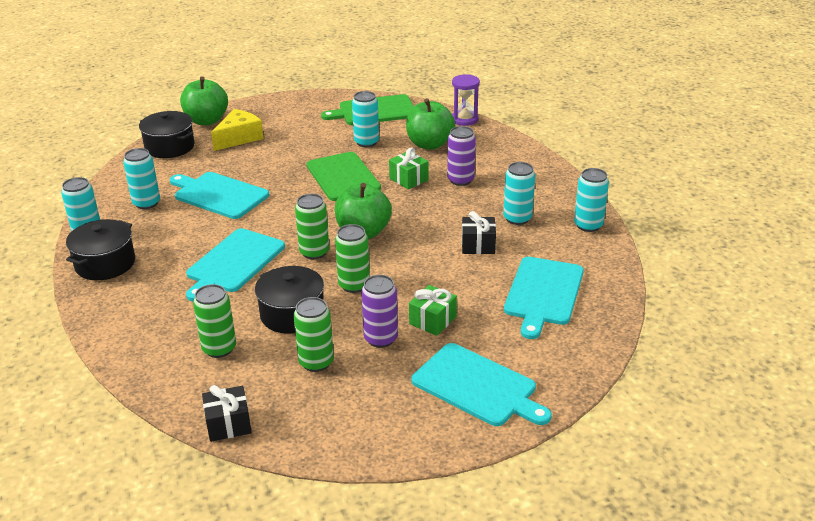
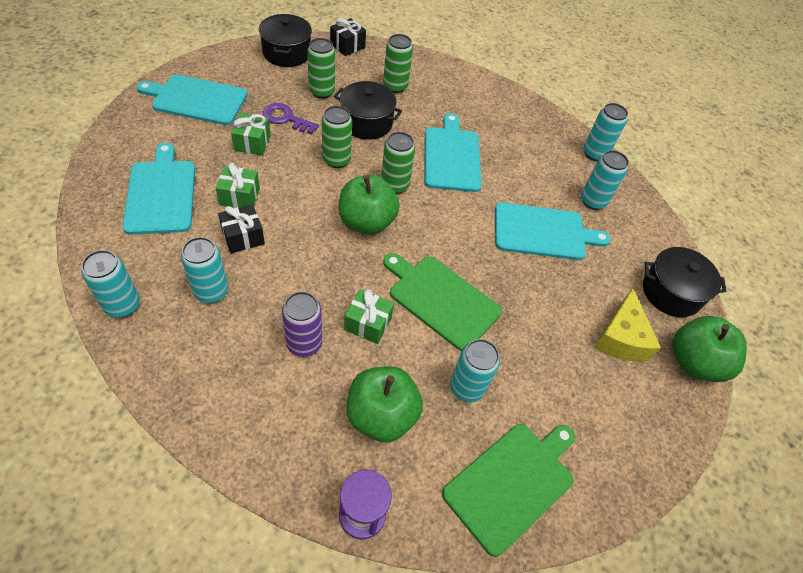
camera: 145 degrees right, 20 degrees up
black pot [66,219,135,280] -> black pot moved to [259,14,312,67]
purple can [361,275,398,348] -> purple key [263,103,319,134]
none -> green gift [216,163,260,208]

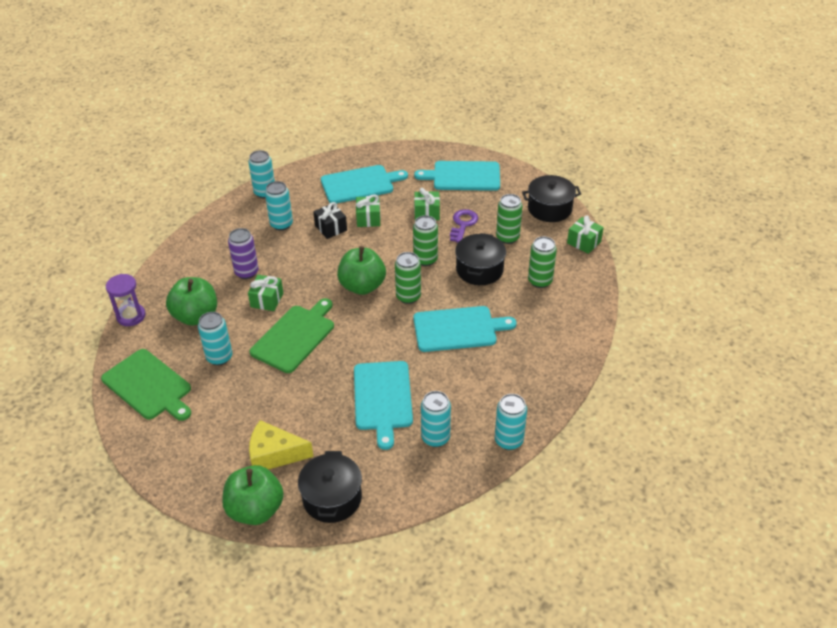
camera: 90 degrees right, 10 degrees down
turquoise cutting board [136,74,248,125] -> turquoise cutting board turned 90 degrees counterclockwise [414,161,500,191]
black gift [330,18,366,56] -> green gift [567,216,604,254]

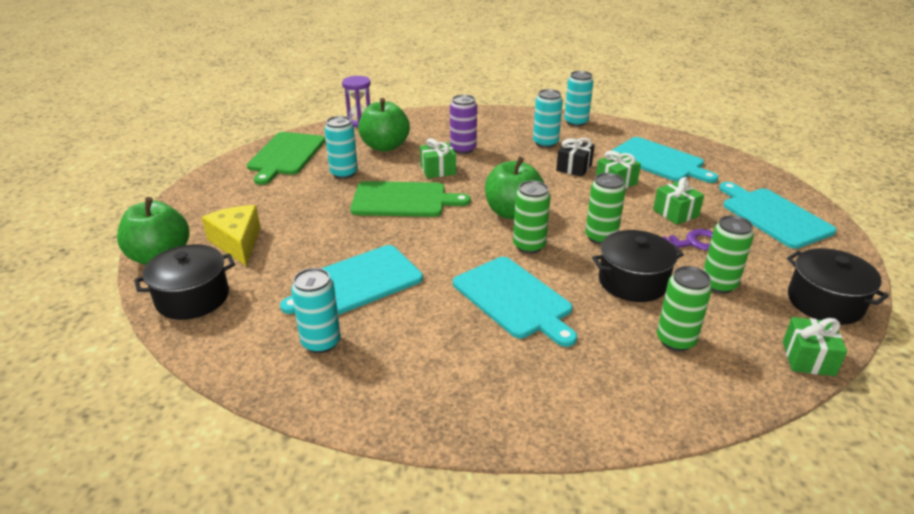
camera: 60 degrees right, 10 degrees down
turquoise can [495,394,527,450] -> none

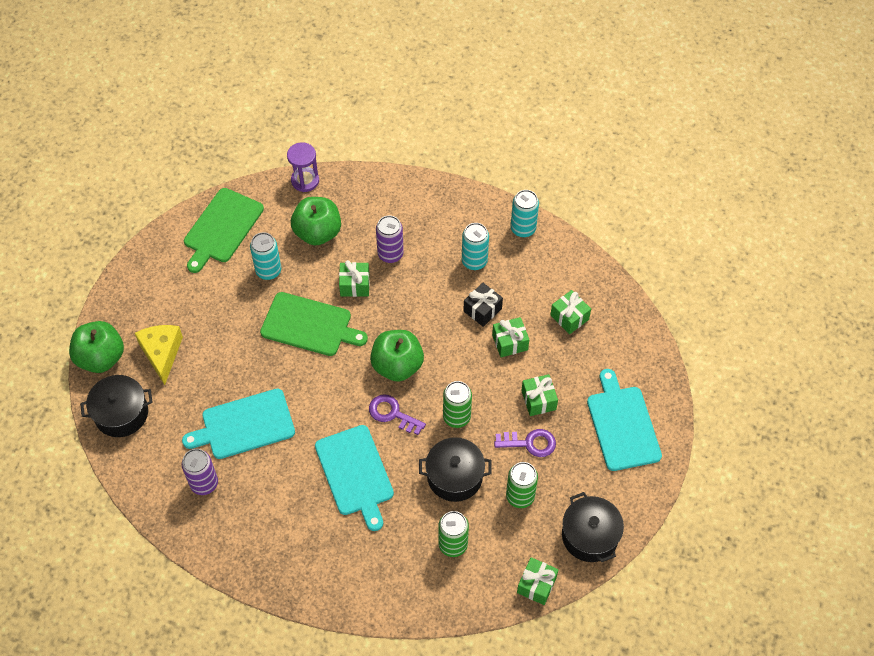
camera: 15 degrees right, 25 degrees up
turquoise can [291,268,341,353] -> purple can [182,449,218,495]
green can [513,181,551,254] -> purple key [369,394,426,435]
turquoise cutting board [611,137,718,183] -> green gift [550,290,591,334]

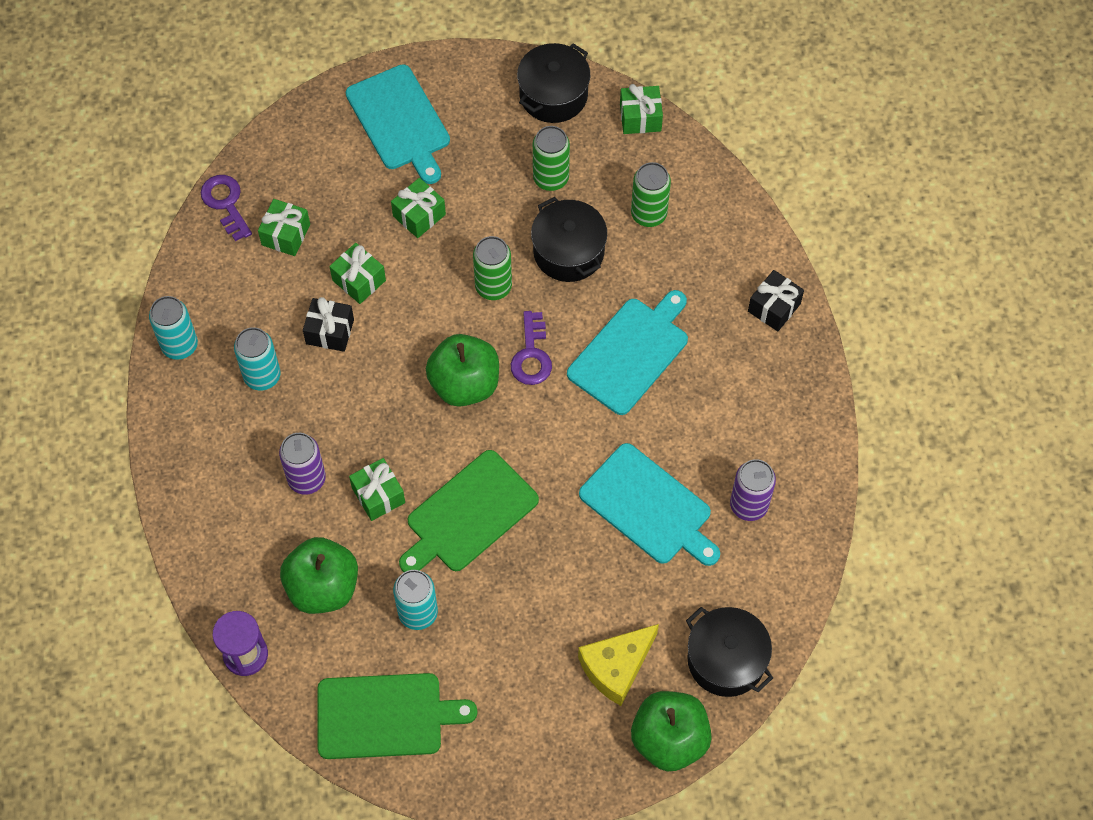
camera: 120 degrees left, 5 degrees up
green cutting board [260,292,368,356] -> green cutting board turned 120 degrees counterclockwise [399,450,539,572]
purple key [494,429,556,457] -> purple key moved to [200,175,252,241]
turquoise cutting board [587,369,662,471] -> turquoise cutting board turned 75 degrees counterclockwise [346,64,450,184]
none -> black gift [748,270,804,331]

